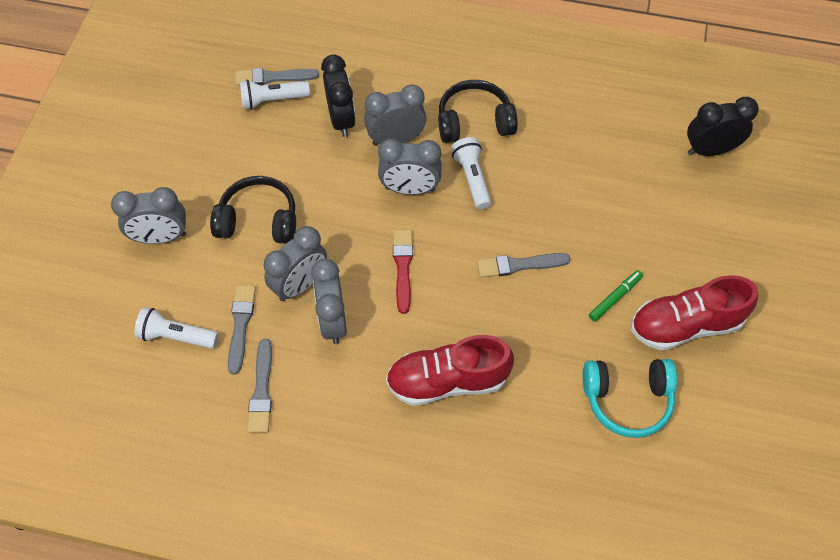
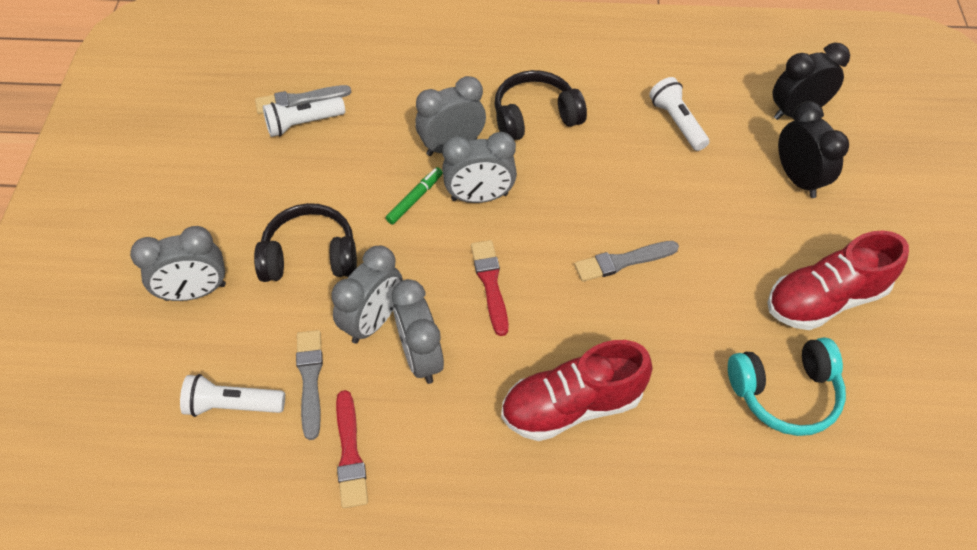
camera: 10 degrees left, 5 degrees down
grey brush [248,339,272,433] -> red brush [336,390,368,508]
black clock [321,55,356,137] -> black clock moved to [778,101,849,198]
white flashlight [451,137,491,210] -> white flashlight moved to [649,77,709,151]
green marker [589,270,643,322] -> green marker moved to [386,167,443,224]

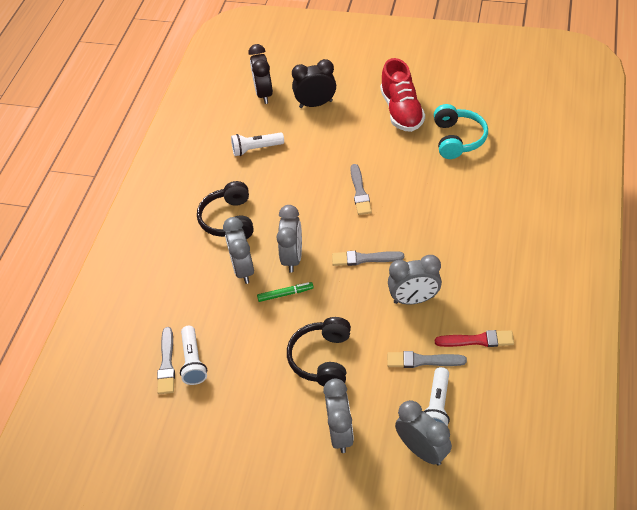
camera: 75 degrees left, 5 degrees down
grey clock [331,246,403,344] -> grey clock moved to [395,400,452,466]
green marker [386,167,443,224] -> green marker turned 120 degrees clockwise [257,282,314,302]
red brush [471,240,509,336] -> grey brush [332,251,404,266]
red shoe [501,340,652,441] -> none

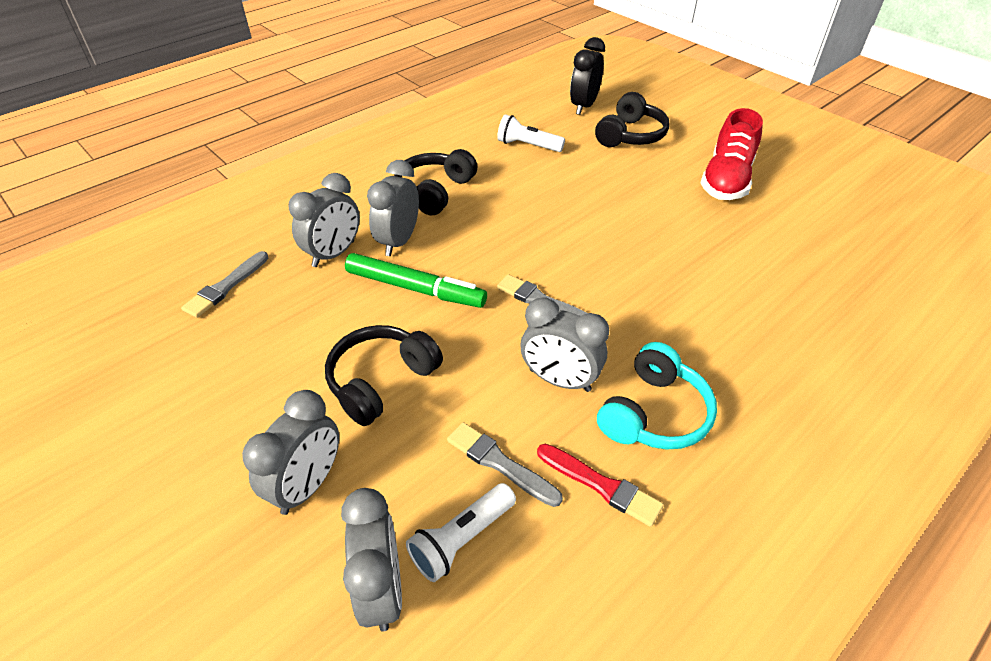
camera: 30 degrees right, 5 degrees down
white flashlight [180,326,207,385] -> none
green marker [257,282,314,302] -> green marker [345,253,487,308], size x1.87
grey clock [276,205,302,273] -> grey clock moved to [289,173,360,267]
black clock [292,59,336,108] -> black headphones [595,92,670,147]
grey brush [350,164,372,215] -> none
turquoise headphones [434,104,488,159] -> turquoise headphones moved to [597,342,717,450]

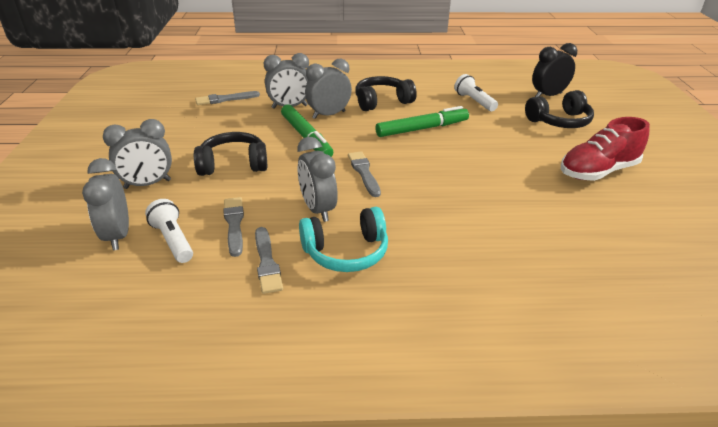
camera: 40 degrees right, 10 degrees down
grey clock [341,488,402,632] -> grey clock turned 135 degrees clockwise [82,158,129,250]
white flashlight [406,483,516,582] -> white flashlight turned 60 degrees clockwise [145,199,193,263]
red brush [537,444,664,527] -> grey brush [255,227,283,294]
none -> green marker [375,106,469,137]

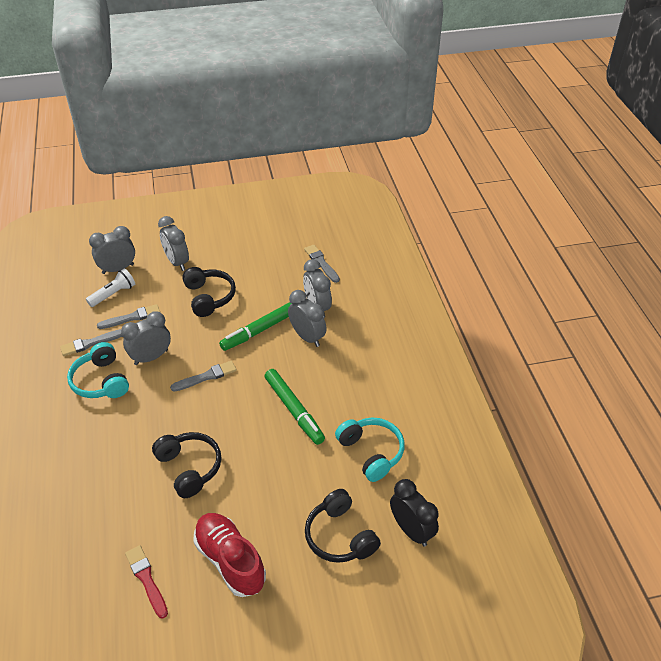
camera: 80 degrees right, 10 degrees up
black headphones [355,76,417,111] -> black headphones moved to [152,432,221,498]
white flashlight [454,74,498,111] -> turquoise headphones [335,418,405,482]
none -> red brush [125,545,168,619]

